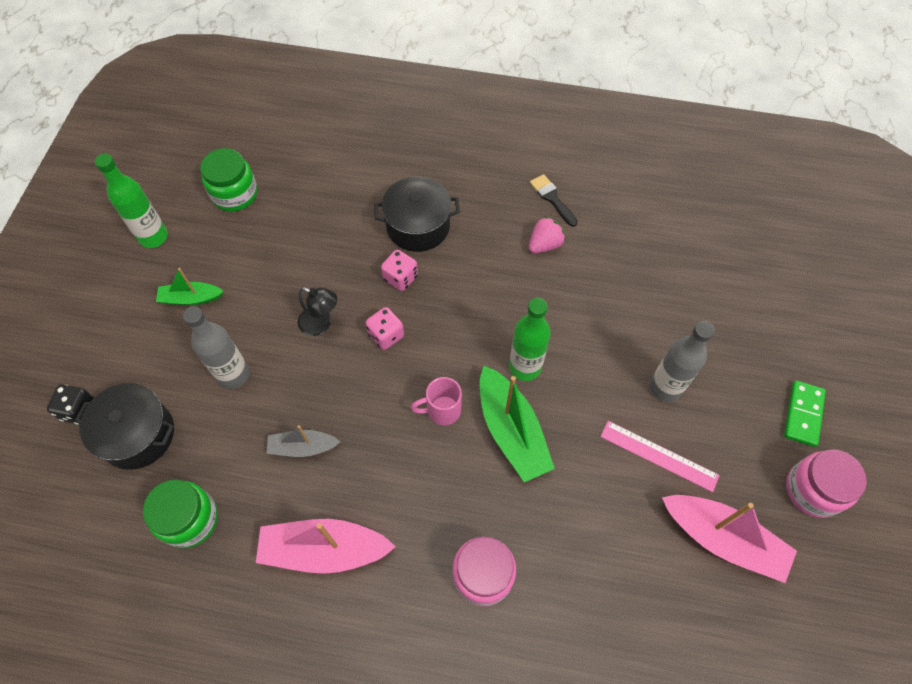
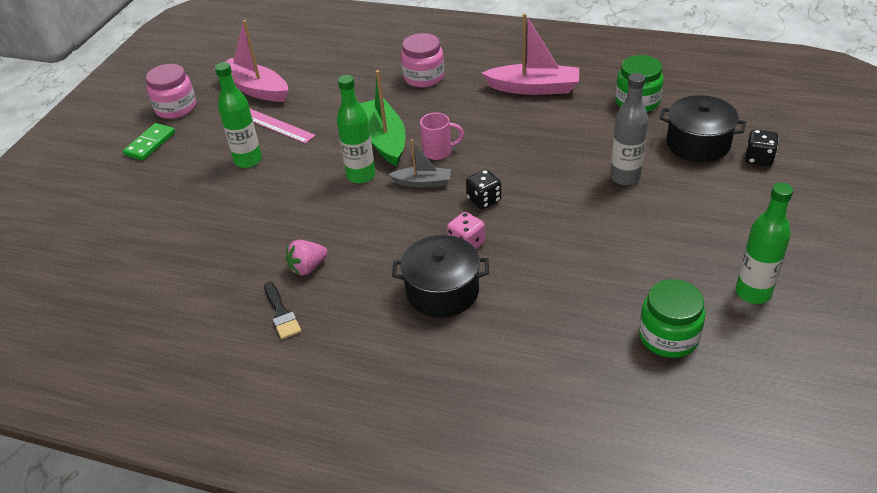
camera: 170 degrees left, 20 degrees down
green boat [156,268,224,305] -> none
grey boat [267,425,340,457] -> grey boat moved to [388,140,451,187]
black lamp [298,287,337,336] -> none
pink dice [365,307,404,350] -> black dice [466,169,501,209]
grey bottle [650,321,715,402] -> green bottle [215,62,262,168]

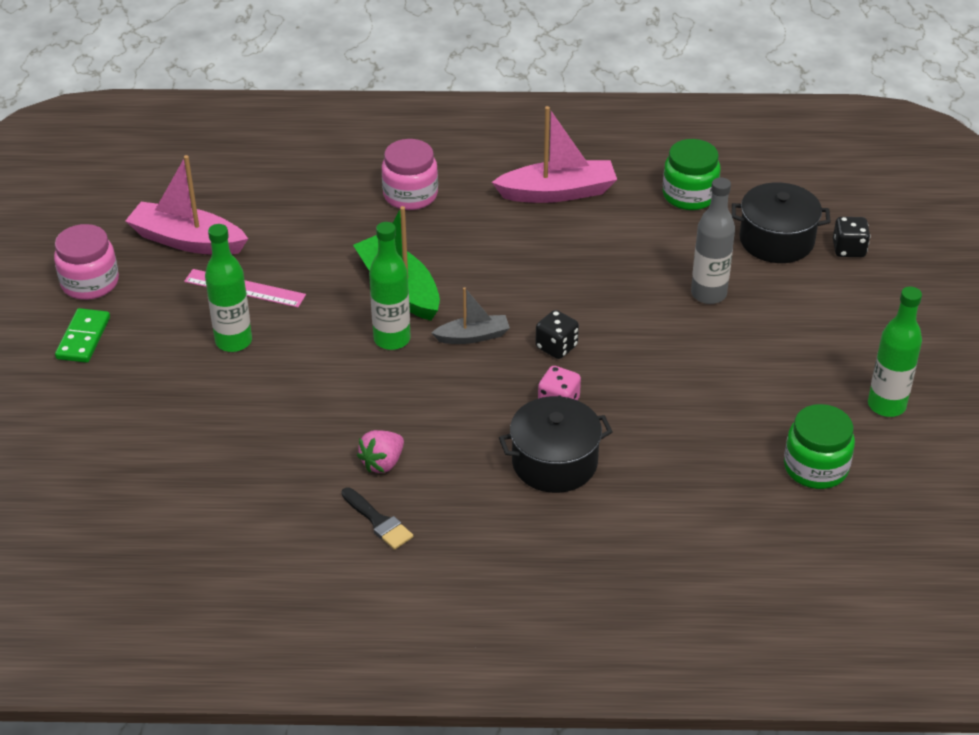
camera: 20 degrees left, 0 degrees up
pink mug [420,113,464,160] -> none

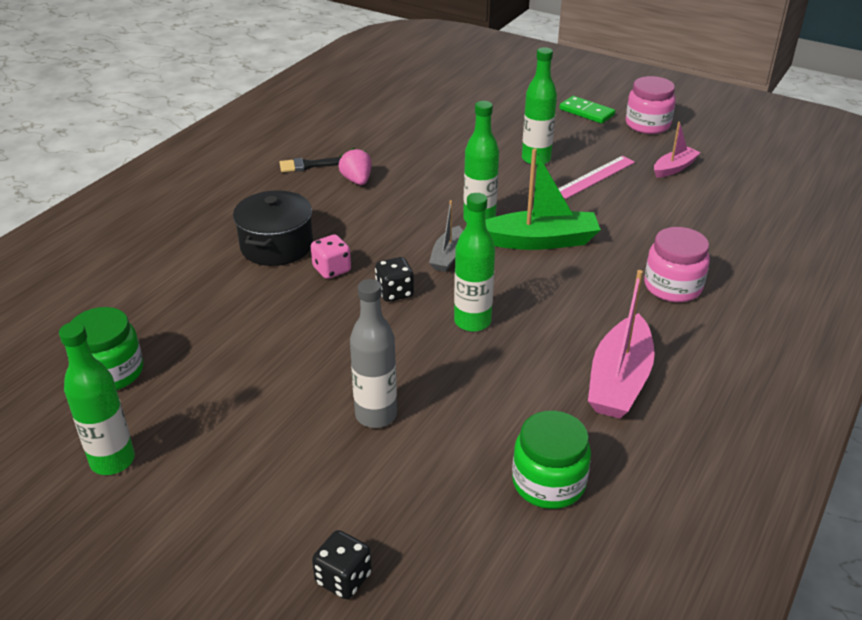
camera: 120 degrees right, 5 degrees down
pink boat [125,155,248,255] -> pink boat [654,122,701,178], size x0.57
black pot [732,182,831,263] -> none
none -> green bottle [454,193,495,332]

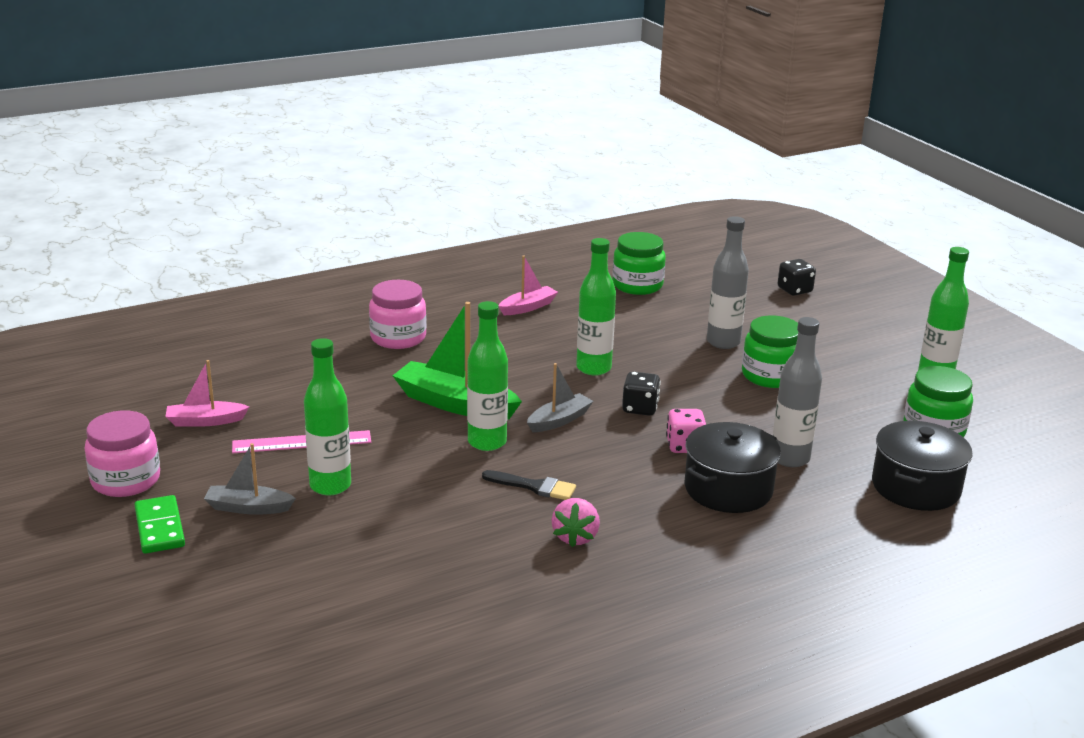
camera: 150 degrees left, 10 degrees down
black brush [280,157,341,172] -> black brush moved to [482,470,576,500]
pink boat [588,270,655,419] -> pink boat [499,256,558,315], size x0.57
none -> grey boat [204,443,296,515]
none -> green jar [742,315,798,388]
none -> grey bottle [773,317,822,467]
none -> black pot [872,421,973,511]

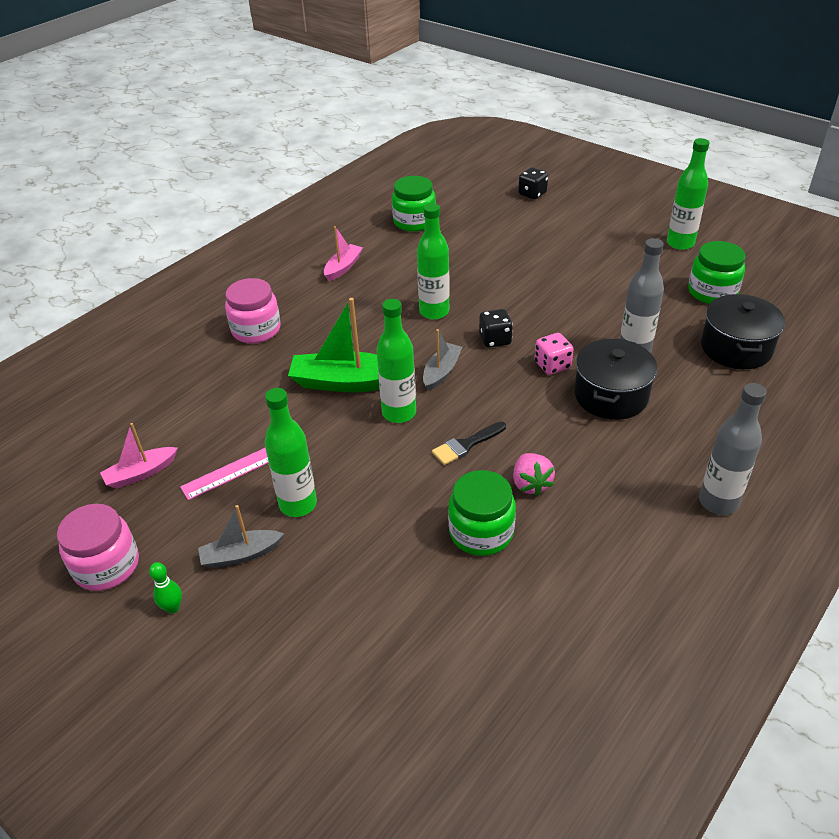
camera: 20 degrees left, 15 degrees up
green domino [134,495,185,554] -> green bowling pin [149,562,182,614]
black brush [482,470,576,500] -> black brush turned 150 degrees clockwise [432,422,506,465]
grey bottle [707,216,749,349] -> grey bottle moved to [699,383,767,515]
green jar [742,315,798,388] -> green jar moved to [448,470,516,556]

